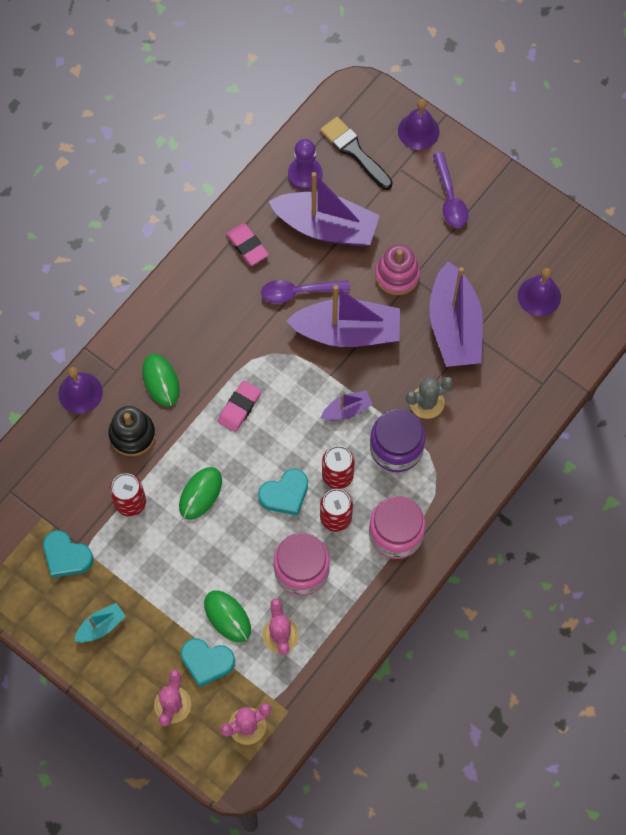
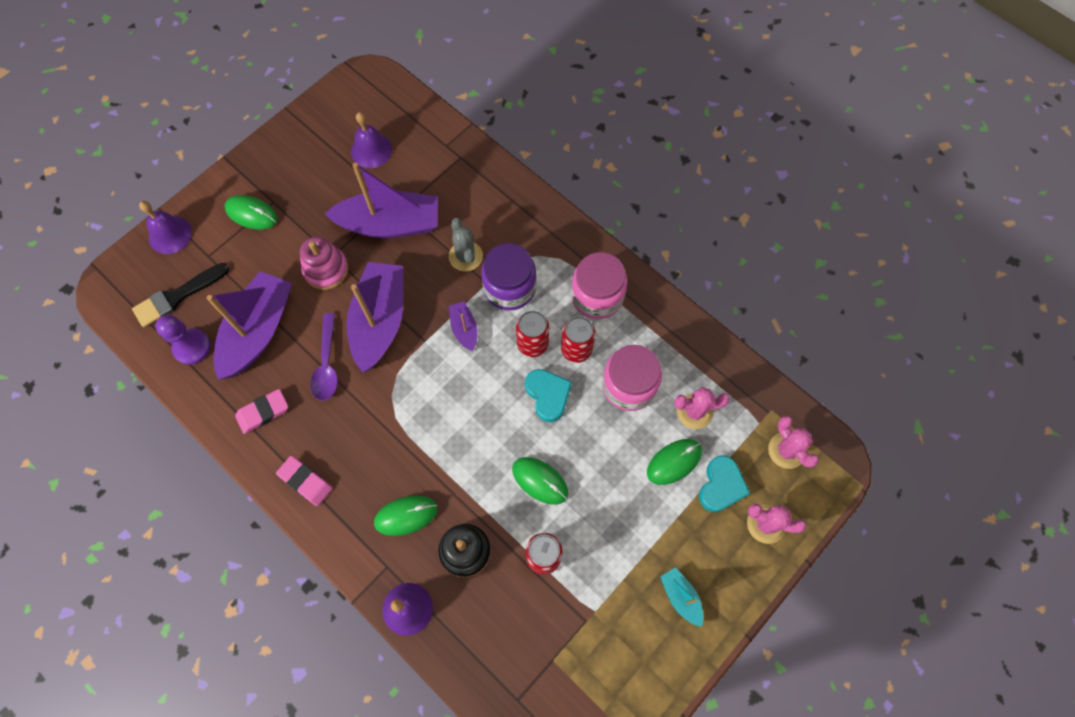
camera: 85 degrees left, 0 degrees up
turquoise heart [43,530,94,578] -> none
pink eraser [218,381,261,432] -> pink eraser moved to [276,455,332,506]
purple spoon [433,152,468,228] -> green mouse [225,195,277,230]

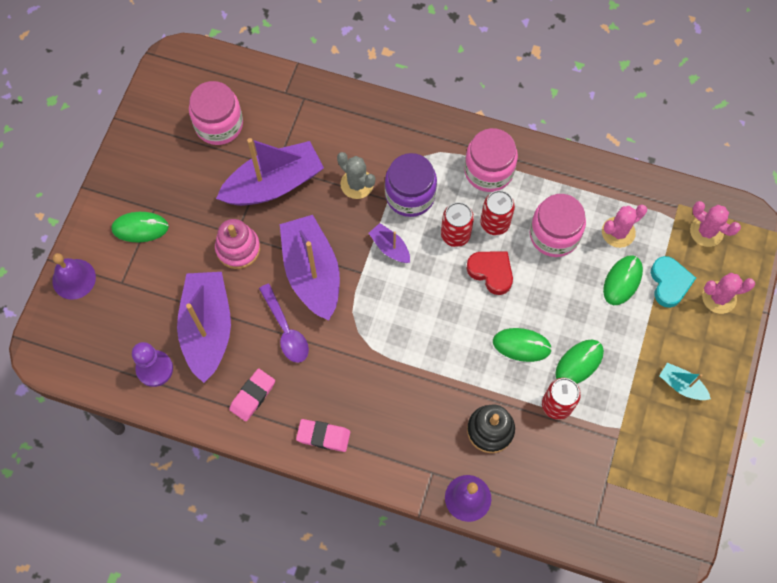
camera: 25 degrees left, 0 degrees up
black brush [132,263,229,327] -> none
purple bell [351,112,392,168] -> pink jar [189,81,243,145]
green mouse [374,496,438,536] -> green mouse moved to [555,340,604,384]
turquoise heart [525,369,572,422] -> red heart [466,251,513,295]

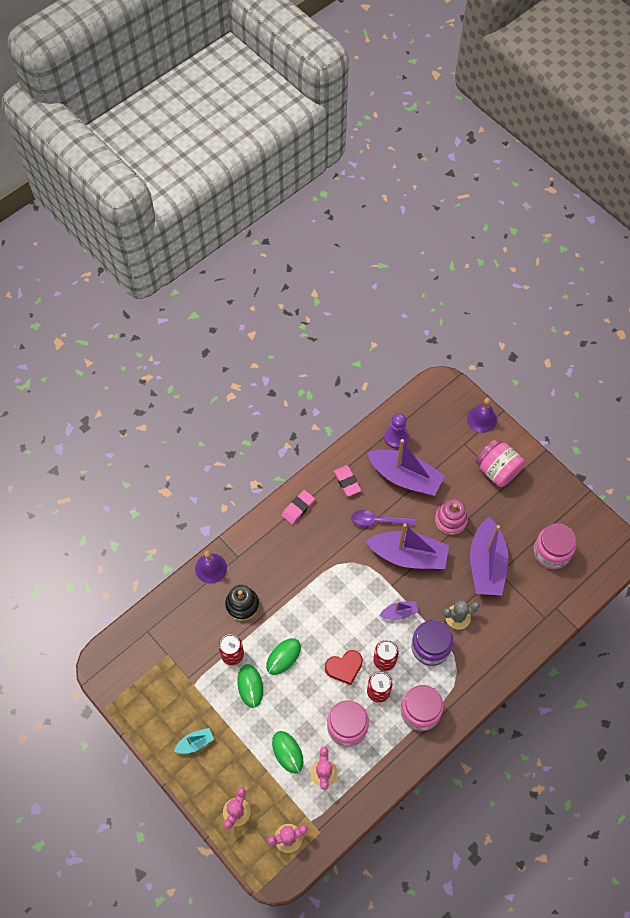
camera: 120 degrees right, 5 degrees down
green mouse [111,212,169,242] -> pink jar [476,439,525,487]
turquoise heart [651,256,696,308] -> none

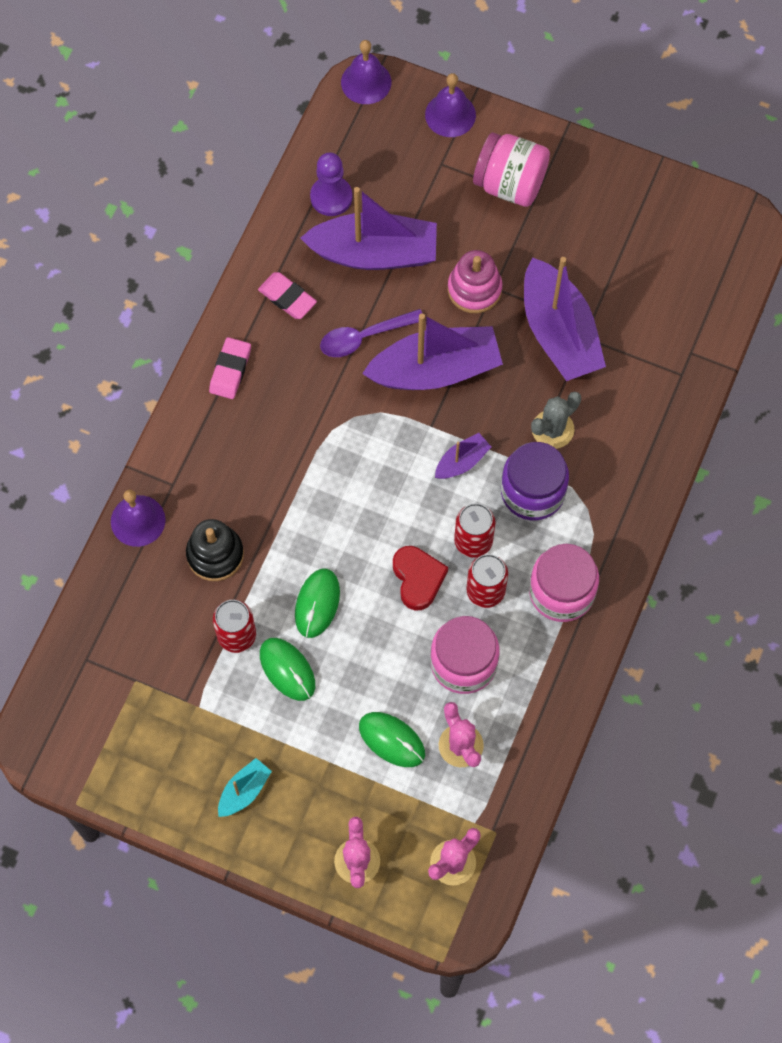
camera: 25 degrees left, 5 degrees up
red heart [325,650,363,685] -> red heart turned 60 degrees counterclockwise [393,546,448,611]
pink jar [533,524,576,569] -> none
none -> purple bell [341,40,391,104]

